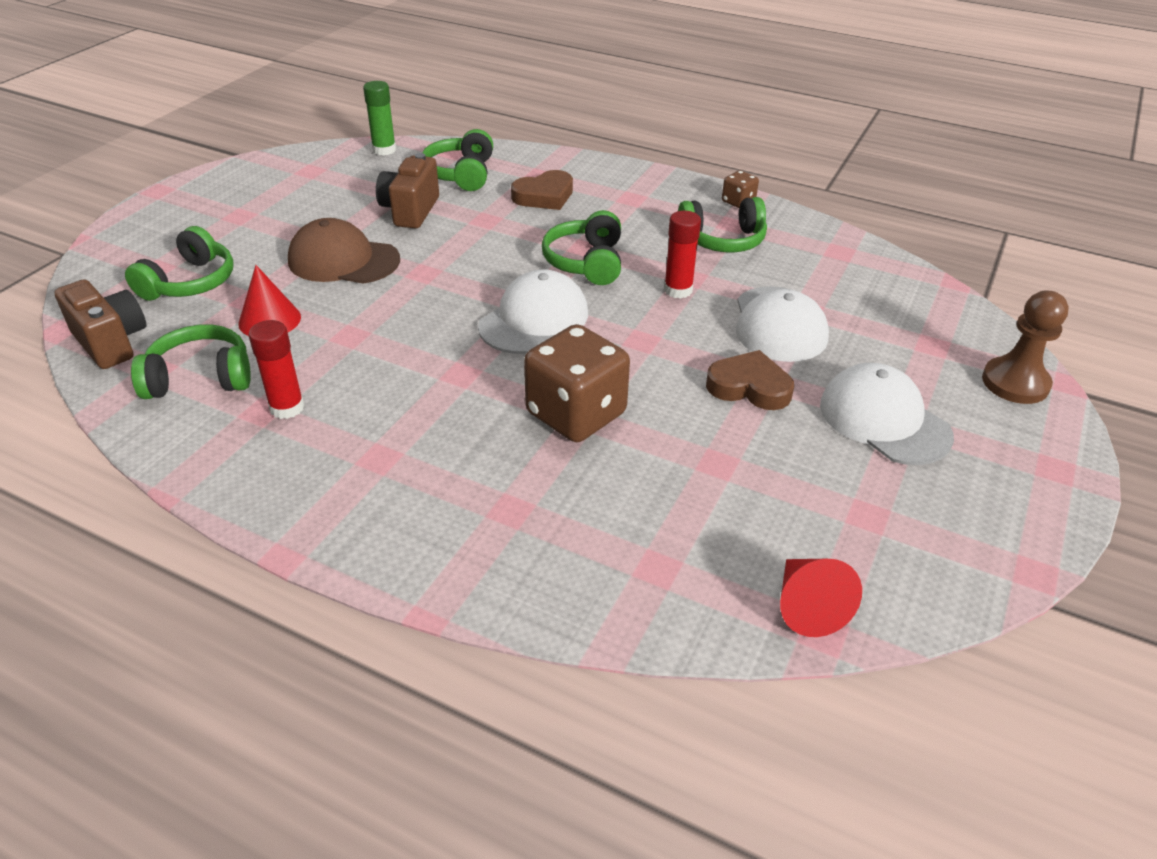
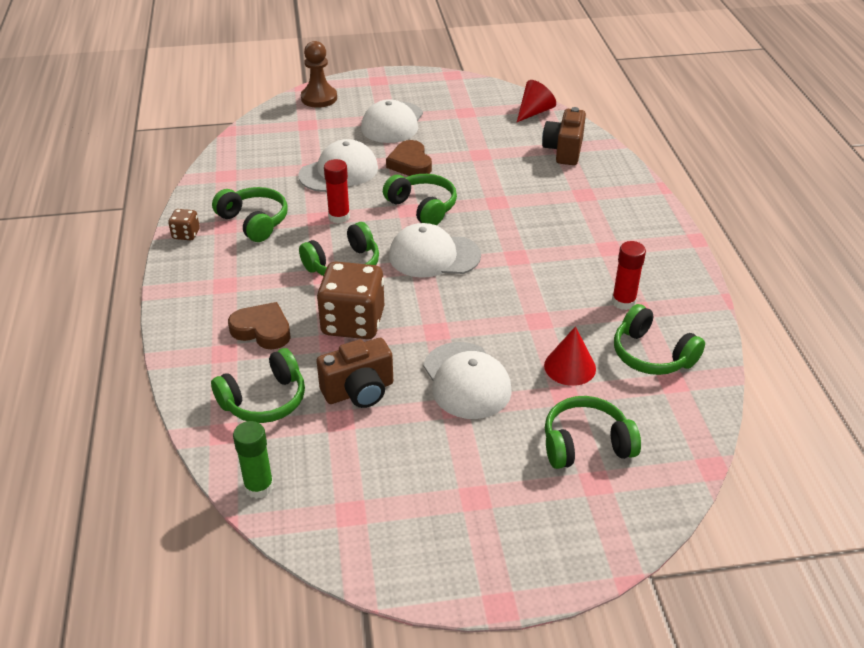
camera: 125 degrees left, 0 degrees up
brown camera [54,279,146,369] -> brown camera moved to [542,107,586,165]
brown cap [288,218,400,284] -> white cap [423,342,512,419]
brown dice [524,324,630,442] -> brown dice moved to [317,262,384,339]
none -> green headphones [383,174,457,225]

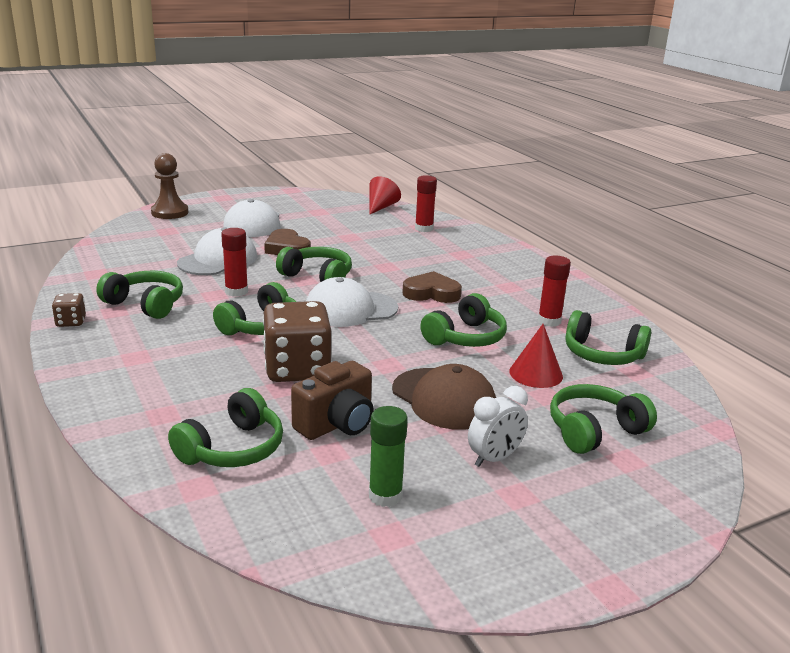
camera: 20 degrees left, 15 degrees down
brown heart [228,302,291,350] -> brown heart moved to [402,271,462,303]
green glue stick [233,421,274,499] -> green glue stick moved to [369,406,408,507]
white cap [423,342,512,419] -> brown cap [392,364,496,430]
brown camera [542,107,586,165] -> red glue stick [415,175,437,232]
none -> green headphones [420,293,507,347]
none -> white clock [468,386,528,467]

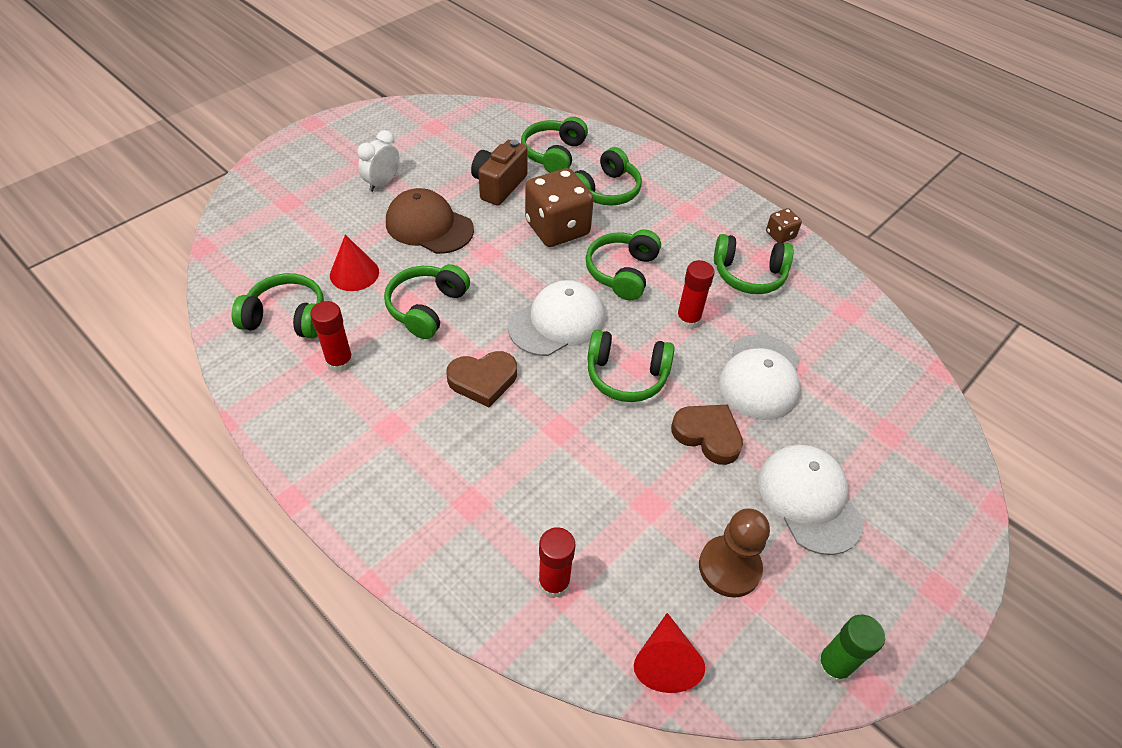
camera: 160 degrees right, 25 degrees up
brown pawn [151,153,189,219] -> brown pawn moved to [699,508,770,598]
green glue stick [369,406,408,507] -> green glue stick moved to [816,615,885,683]
green headphones [550,384,657,454] -> green headphones moved to [574,147,642,206]

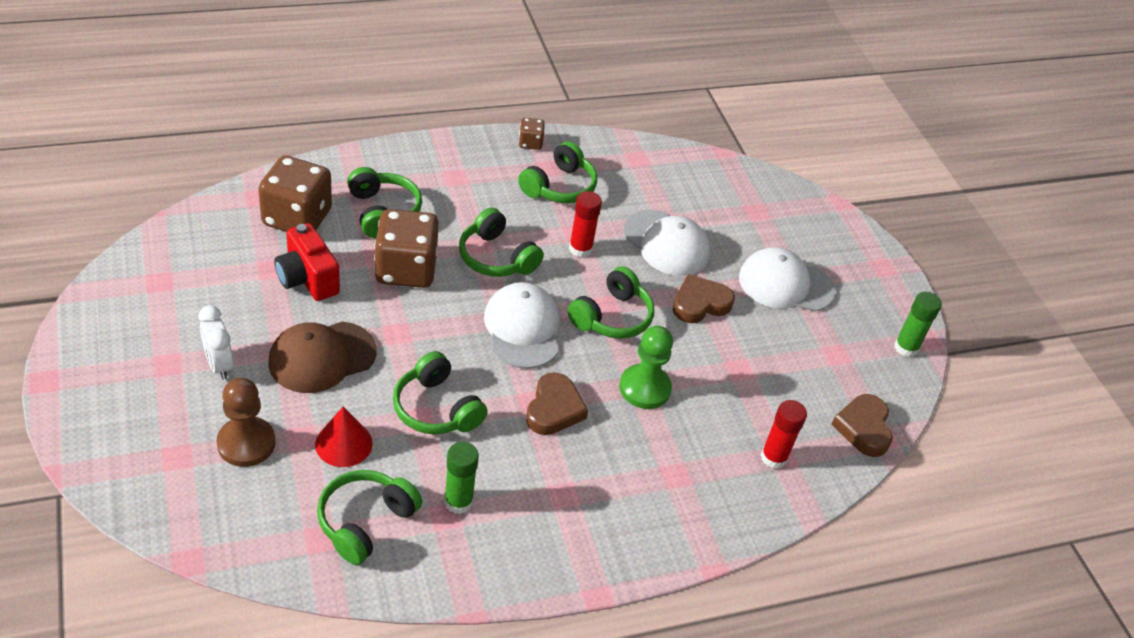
camera: 65 degrees left, 5 degrees down
red glue stick [310,301,353,372] -> green glue stick [444,442,479,514]
brown camera [471,140,528,206] -> red camera [274,223,340,301]
green headphones [521,117,588,173] -> brown dice [258,156,332,232]
red cone [634,613,705,693] -> brown heart [831,394,893,457]
brown pawn [699,508,770,598] -> brown pawn moved to [217,378,275,467]
none -> green pawn [619,326,673,409]

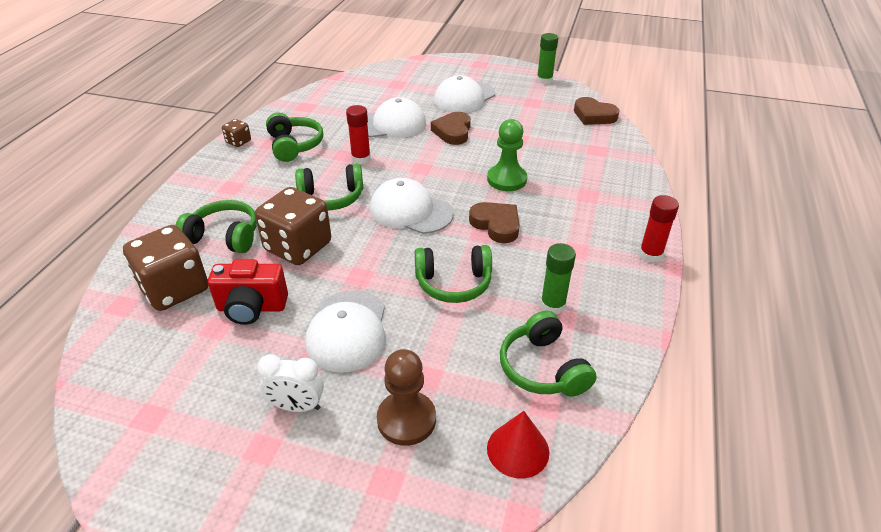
camera: 50 degrees left, 5 degrees down
brown cap [268,322,377,393] -> white cap [305,290,386,373]
red cone [315,407,373,467] -> red cone moved to [487,411,549,478]
green headphones [568,266,654,339] -> none
red glue stick [761,400,807,469] -> red glue stick moved to [639,195,679,263]

